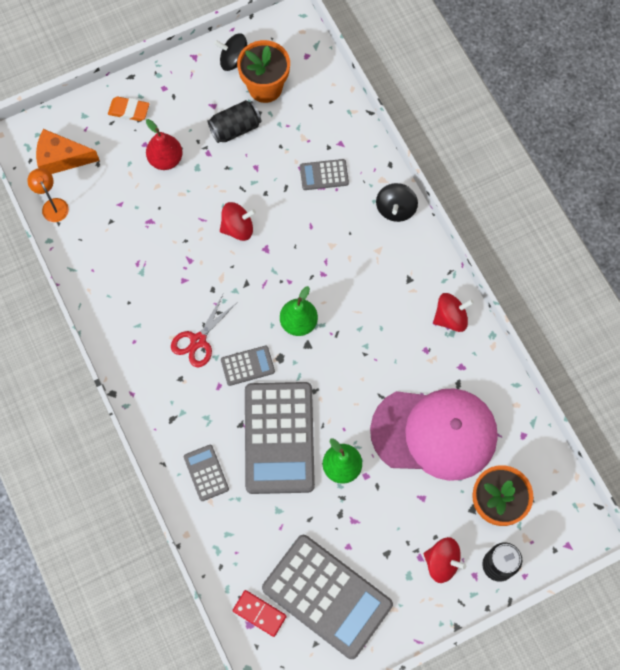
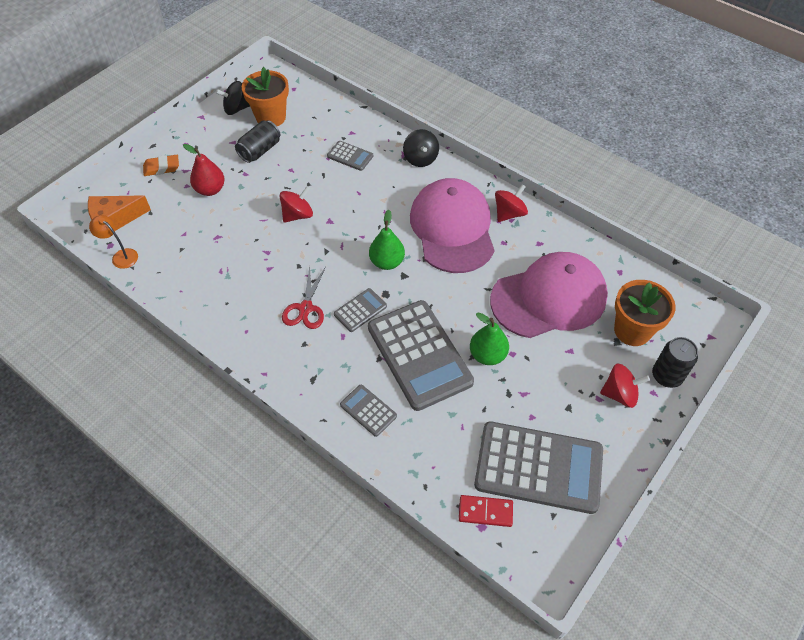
camera: 25 degrees left, 15 degrees down
grey calculator [300,159,349,190] -> grey calculator turned 120 degrees counterclockwise [327,141,373,171]
none -> pink cap [410,178,495,273]

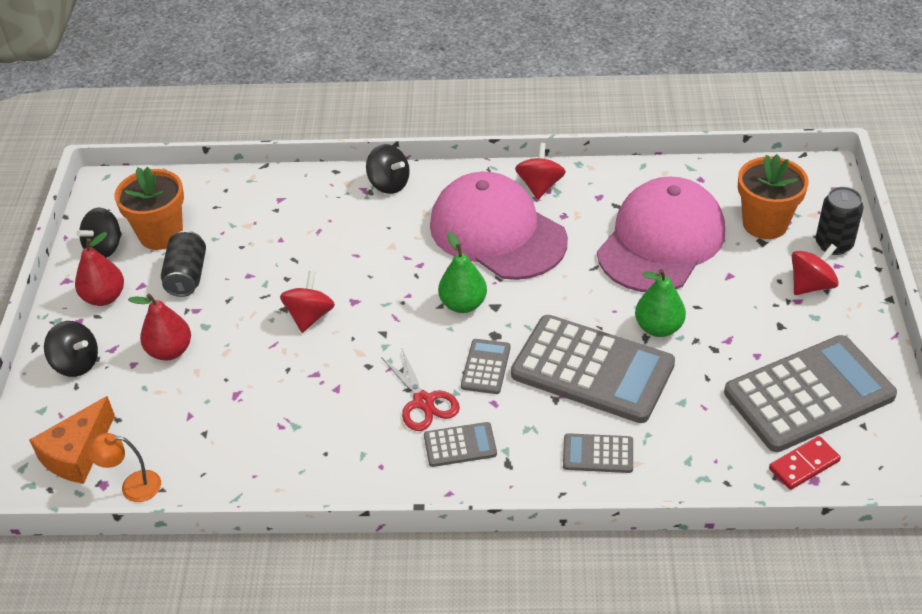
camera: 35 degrees left, 10 degrees down
orange eraser [143,155,179,176] -> black spinning top [44,321,98,377]
grey calculator [327,141,373,171] -> grey calculator moved to [424,422,497,467]
none -> red pear [75,232,124,306]

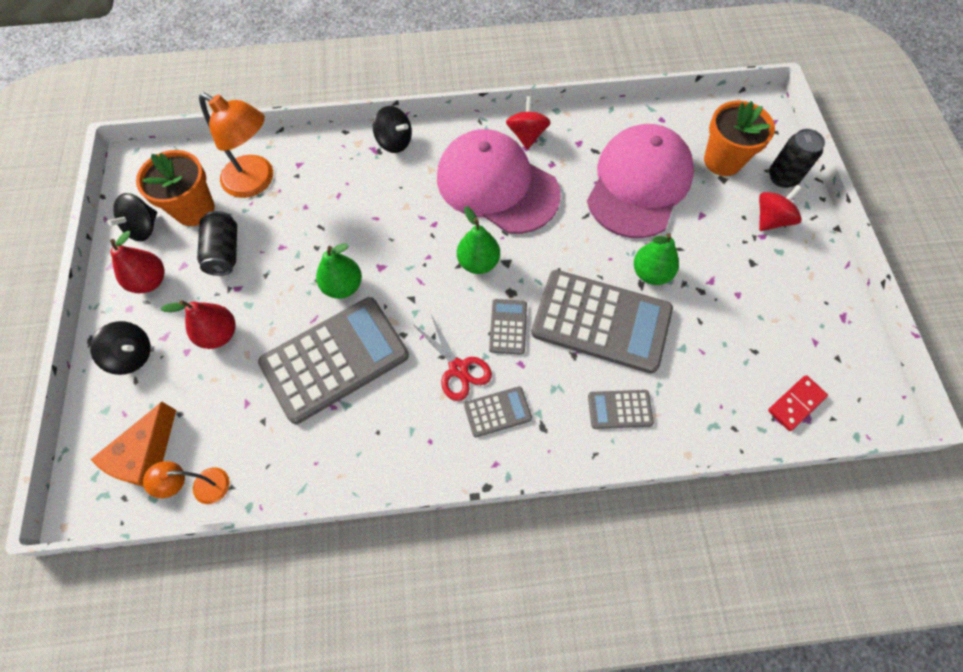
camera: 10 degrees left, 20 degrees up
red spinning top [280,271,335,333] -> green pear [316,244,362,299]
grey calculator [724,335,897,452] -> grey calculator moved to [258,297,409,424]
none -> orange lamp [199,93,273,198]

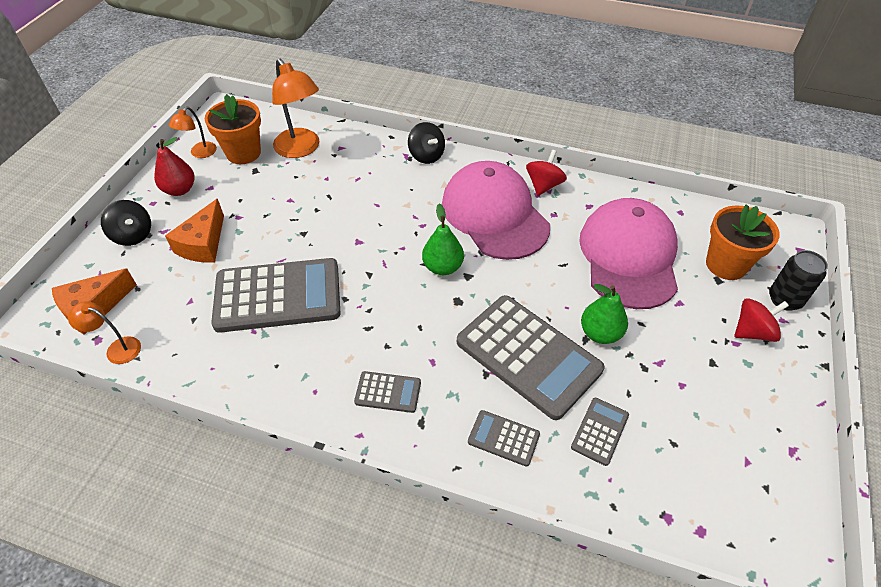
camera: 25 degrees right, 15 degrees down
black spinning top [107,193,157,241] -> orange lamp [169,107,217,158]
red pear [161,300,236,349] -> orange cheese [165,199,224,263]
black can [197,211,237,276] -> none
green pear [316,244,362,299] -> none
red scissors [414,315,492,401] -> none
grey calculator [489,299,527,355] -> grey calculator moved to [571,398,629,466]
pink cap [587,124,694,238] -> pink cap turned 45 degrees counterclockwise [579,198,678,309]
red domino [768,375,828,431] -> none

